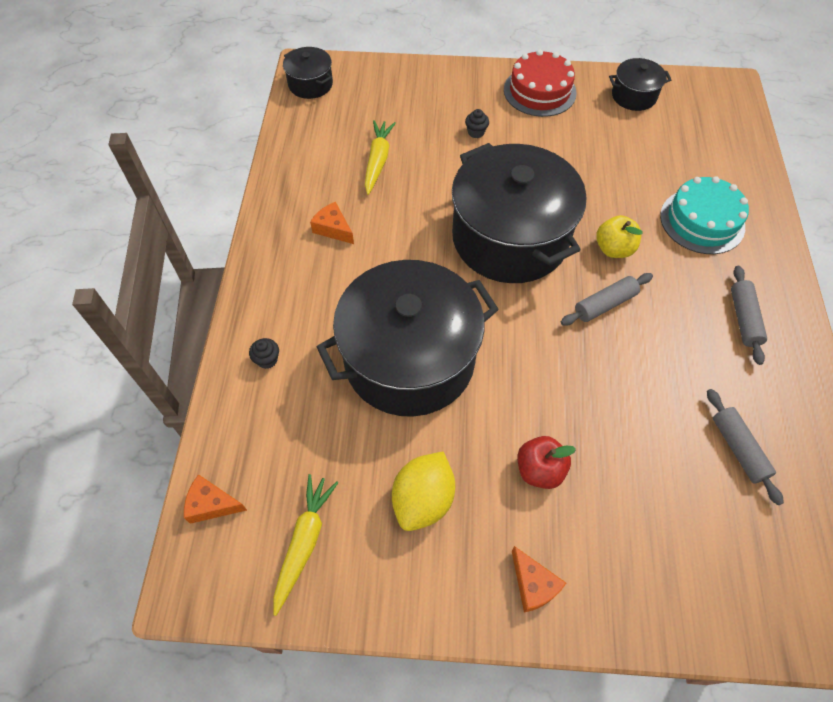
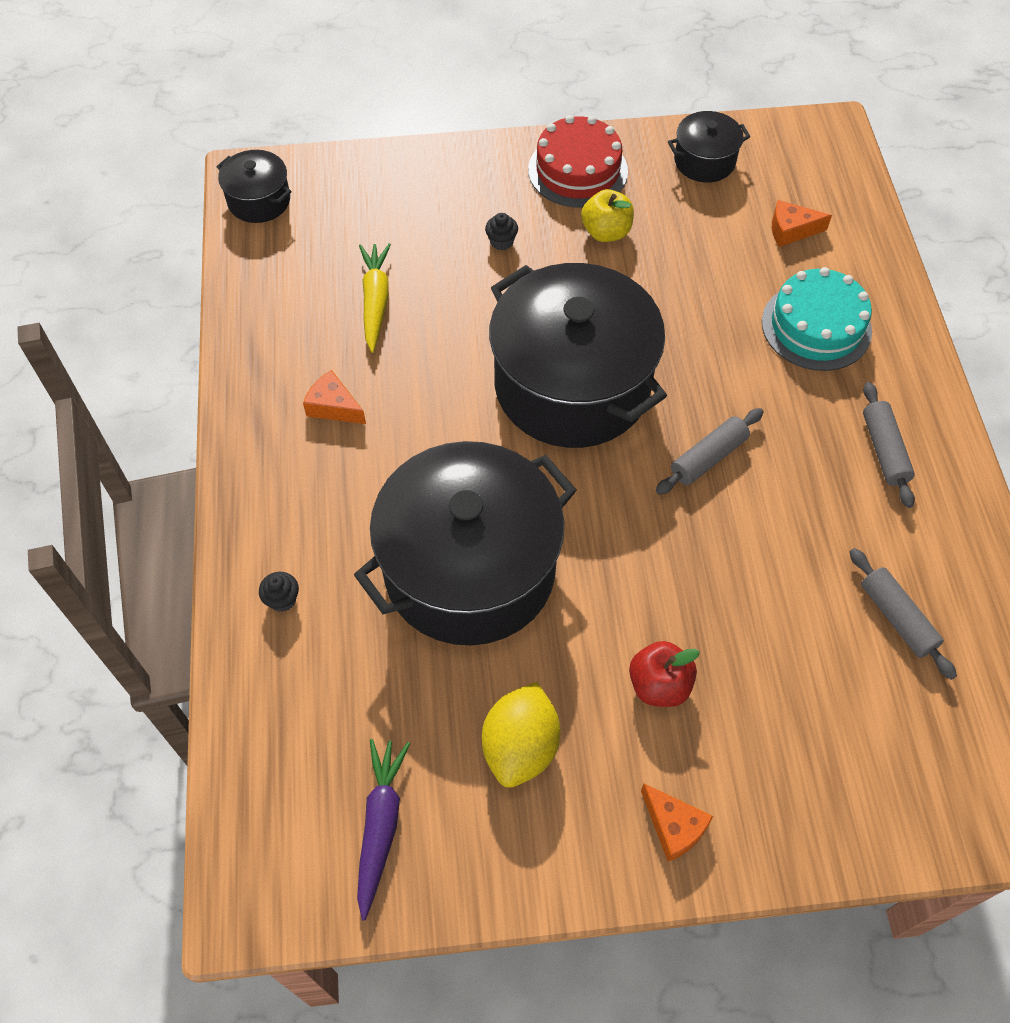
camera: 10 degrees left, 0 degrees up
orange cheese [184,474,247,524] -> orange cheese moved to [772,200,832,247]
yellow carrot [273,474,338,616] -> purple carrot [357,739,410,921]
yellow apple [596,215,643,258] -> yellow apple moved to [581,189,634,242]

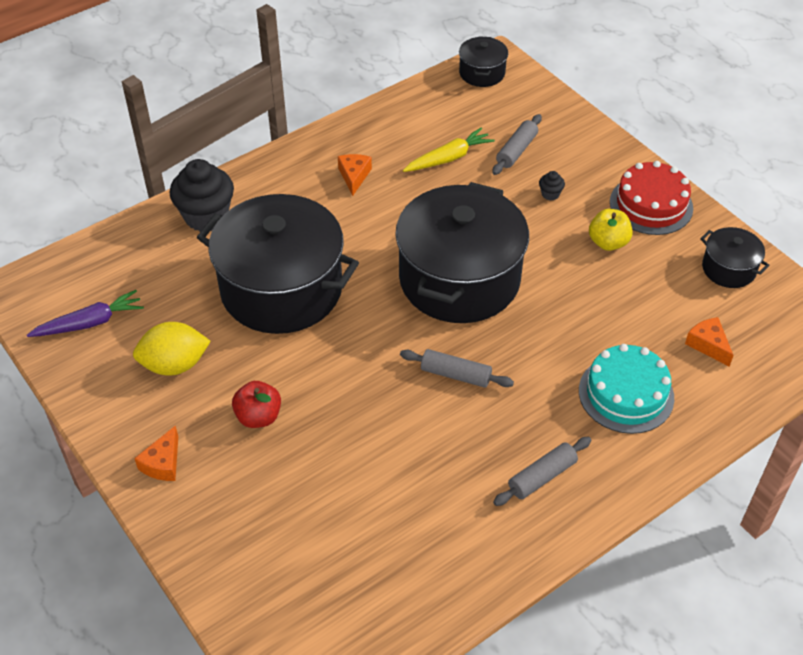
camera: 60 degrees right, 10 degrees down
black cupcake [259,572,299,612] -> black cupcake [169,159,234,232], size x2.39
grey rolling pin [850,548,957,680] -> grey rolling pin moved to [492,114,542,175]

